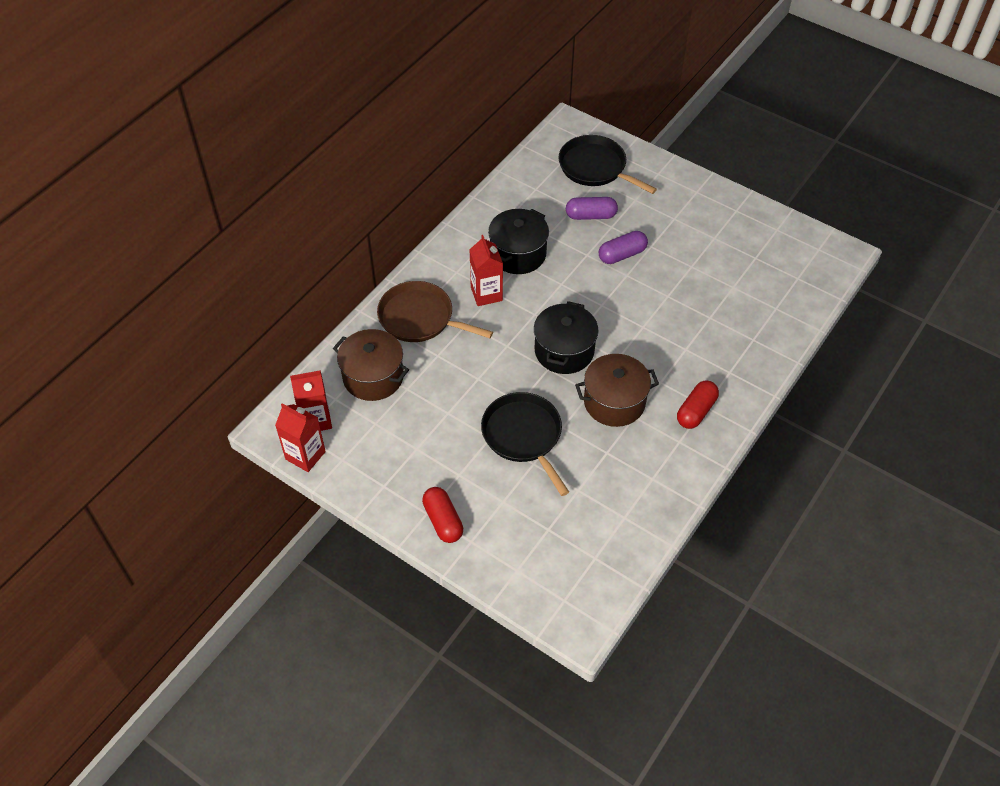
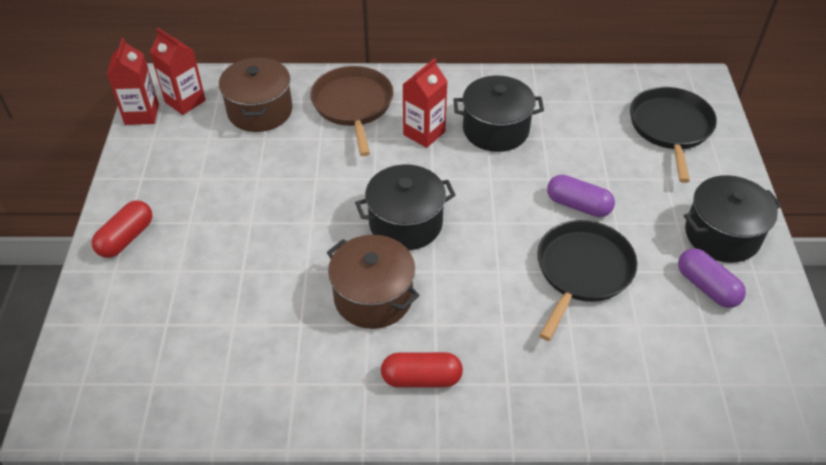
camera: 55 degrees right, 5 degrees down
black pan [481,392,569,496] -> black pan moved to [537,220,638,341]
purple capsule [566,197,618,220] -> purple capsule moved to [678,248,746,308]
none -> black pot [684,175,782,263]

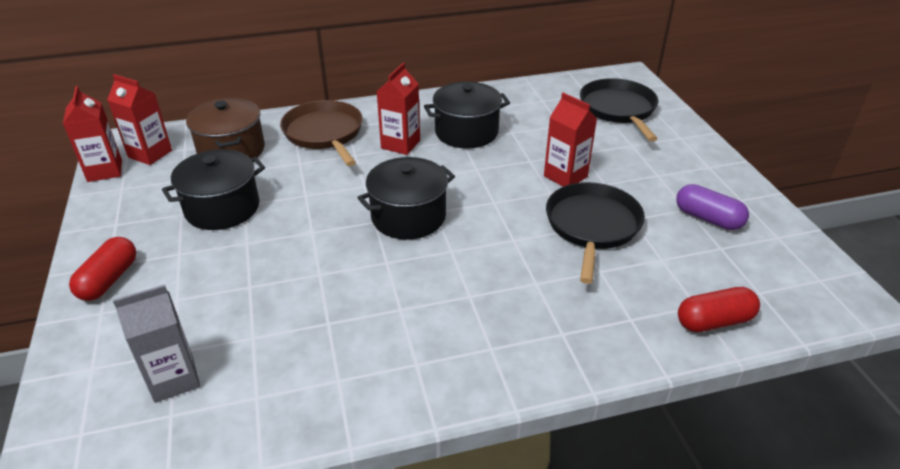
camera: 15 degrees left, 10 degrees down
brown pot [327,235,420,329] -> none
red capsule [381,352,463,388] -> red capsule moved to [678,287,760,332]
purple capsule [547,175,615,217] -> red carton [544,93,597,187]
black pot [684,175,782,263] -> black pot moved to [162,149,265,230]
none -> grey carton [113,285,200,403]

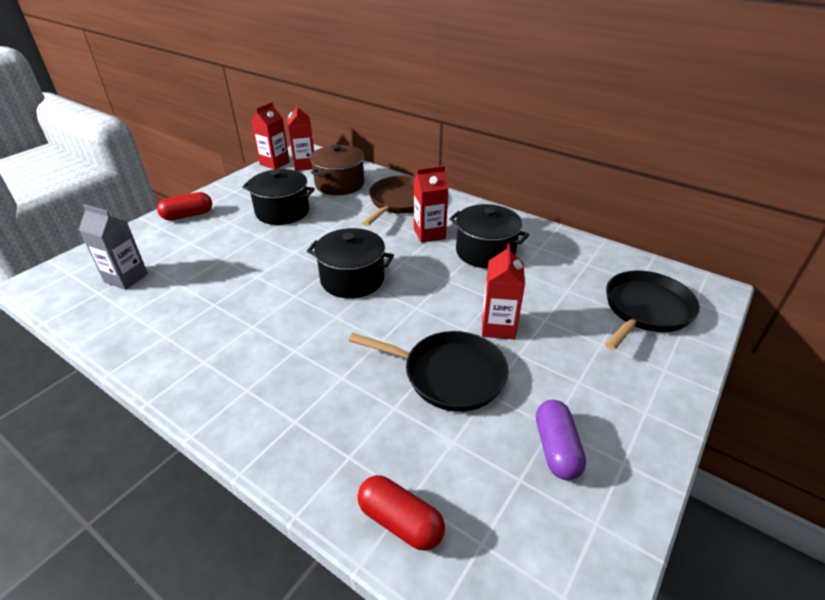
camera: 50 degrees right, 0 degrees up
black pan [546,182,645,284] -> black pan turned 45 degrees clockwise [349,331,509,412]

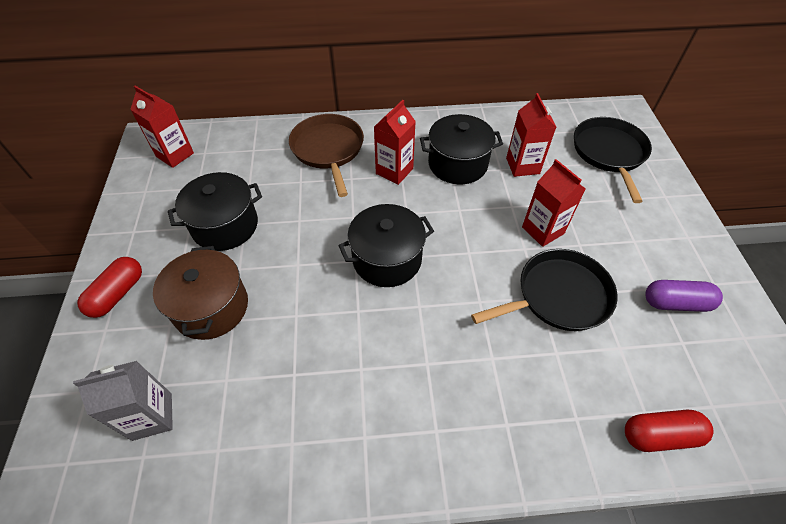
camera: 40 degrees left, 15 degrees up
red carton [251,102,290,170] -> red carton moved to [506,93,556,177]
brown pot [310,145,364,195] -> brown pot moved to [153,246,248,340]
purple capsule [536,400,586,480] -> purple capsule turned 45 degrees counterclockwise [645,280,723,312]

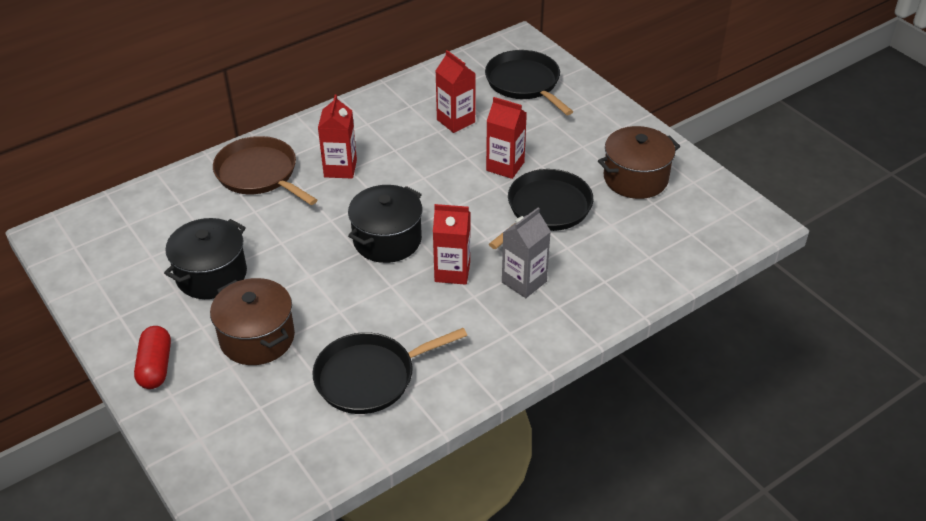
camera: 30 degrees left, 10 degrees down
grey carton [73,361,173,441] -> grey carton moved to [502,207,551,298]
red carton [130,86,194,168] -> red carton moved to [433,204,470,285]
black pot [420,114,503,184] -> none
red capsule [625,410,713,452] -> none
purple capsule [645,280,723,312] -> brown pot [598,126,680,199]
none -> black pan [312,328,467,414]

